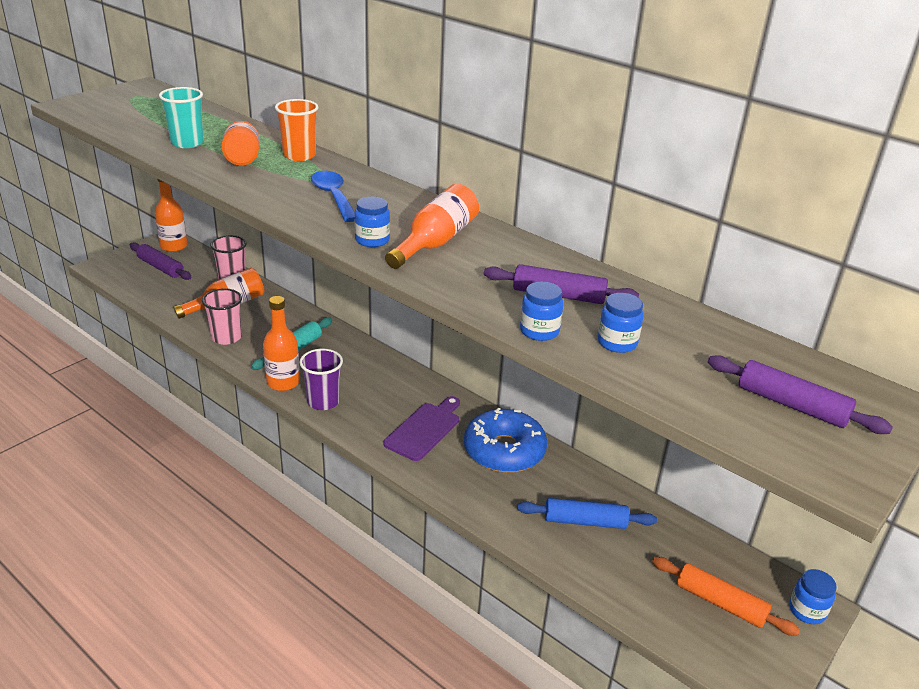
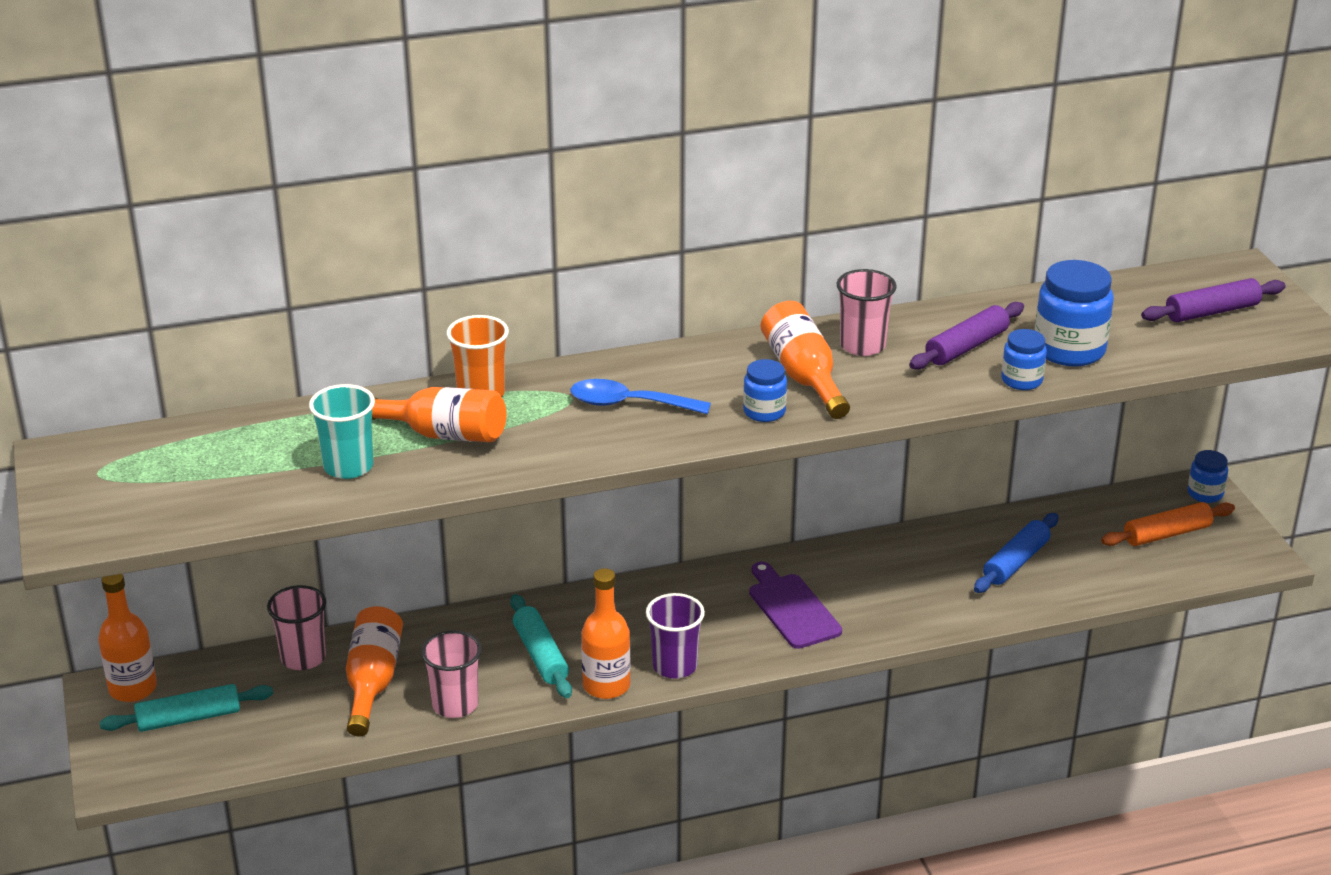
camera: 55 degrees left, 0 degrees up
purple rolling pin [130,242,192,280] -> turquoise rolling pin [99,684,273,732]
blue donut [464,408,547,473] -> none
blue jar [598,293,644,353] -> blue jar [1035,260,1114,366], size x1.77
none -> pink cup [836,269,897,356]

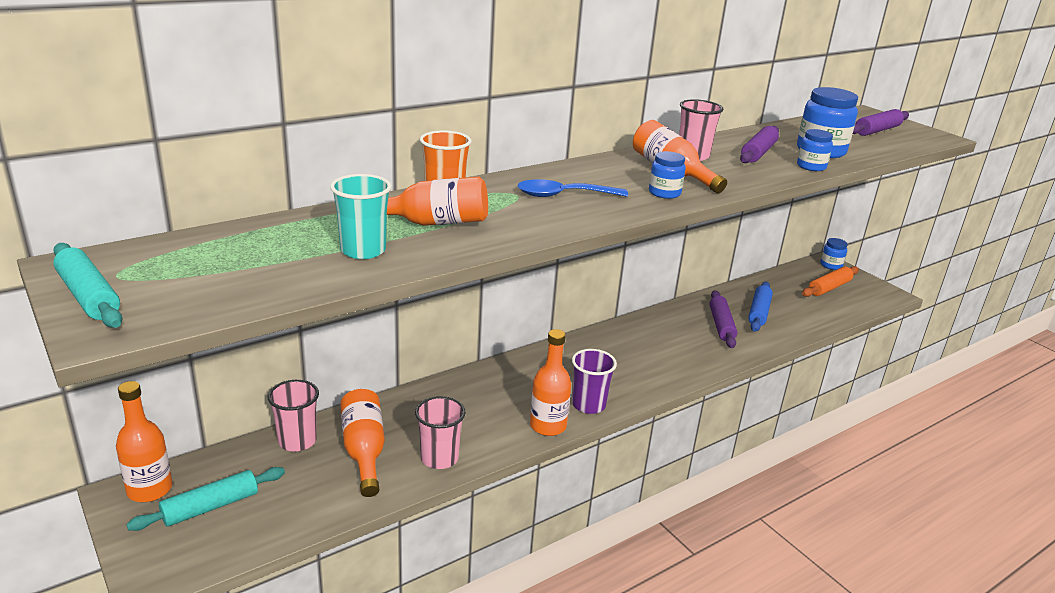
camera: 20 degrees left, 5 degrees down
turquoise rolling pin [510,594,572,698] -> turquoise rolling pin moved to [53,243,123,328]
purple cutting board [749,562,842,649] -> none
none -> purple rolling pin [709,290,737,348]

